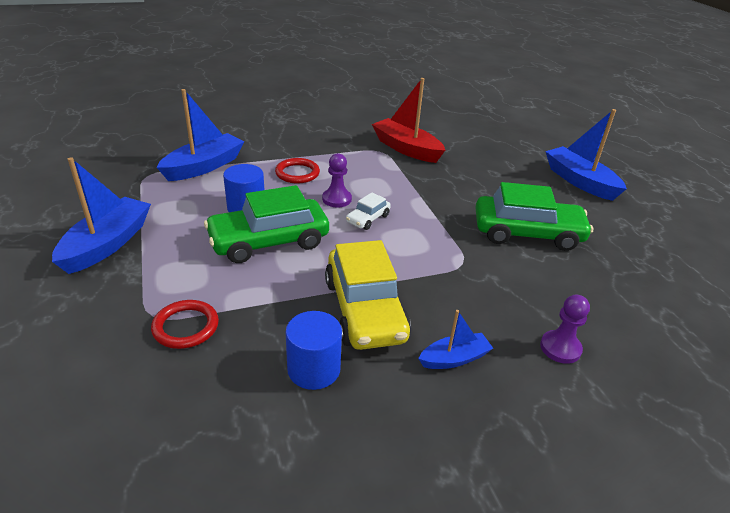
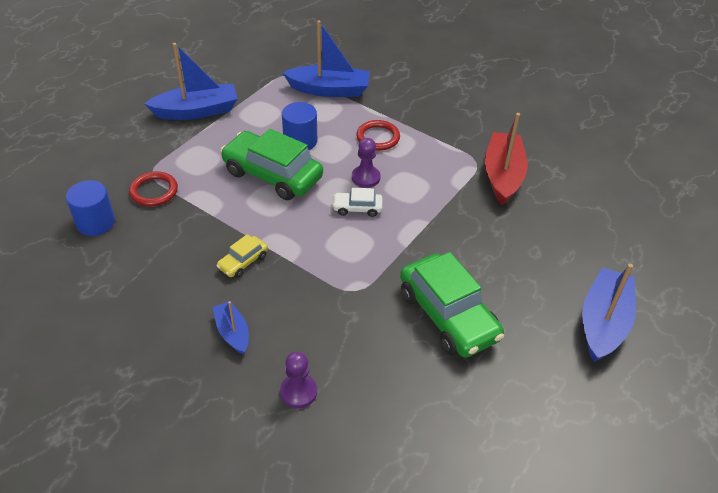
camera: 55 degrees right, 10 degrees up
blue cylinder [286,311,342,390] -> blue cylinder moved to [66,180,115,236]
yellow car [325,240,411,350] -> yellow car [216,234,268,278], size x0.47
blue boat [418,310,493,369] -> blue boat turned 150 degrees counterclockwise [213,301,249,355]

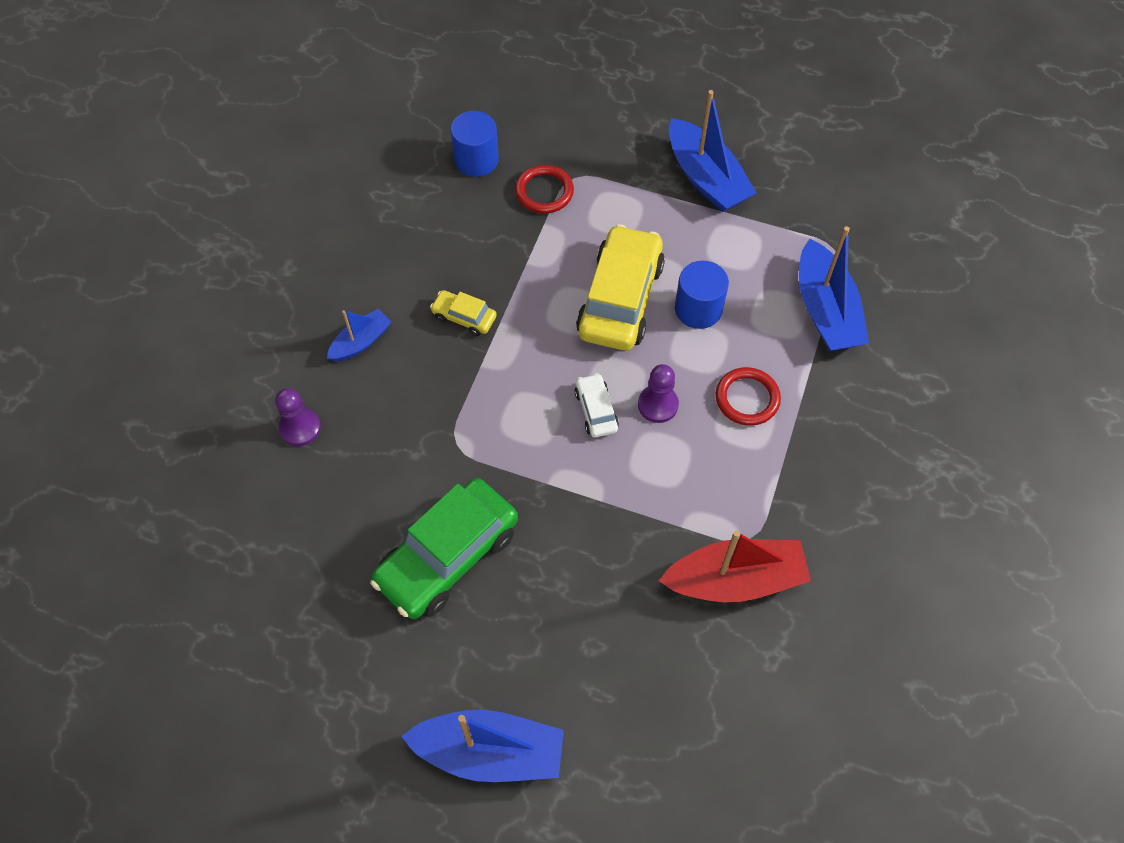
camera: 75 degrees right, 15 degrees up
green car [220,129,323,200] -> yellow car [576,224,665,351]

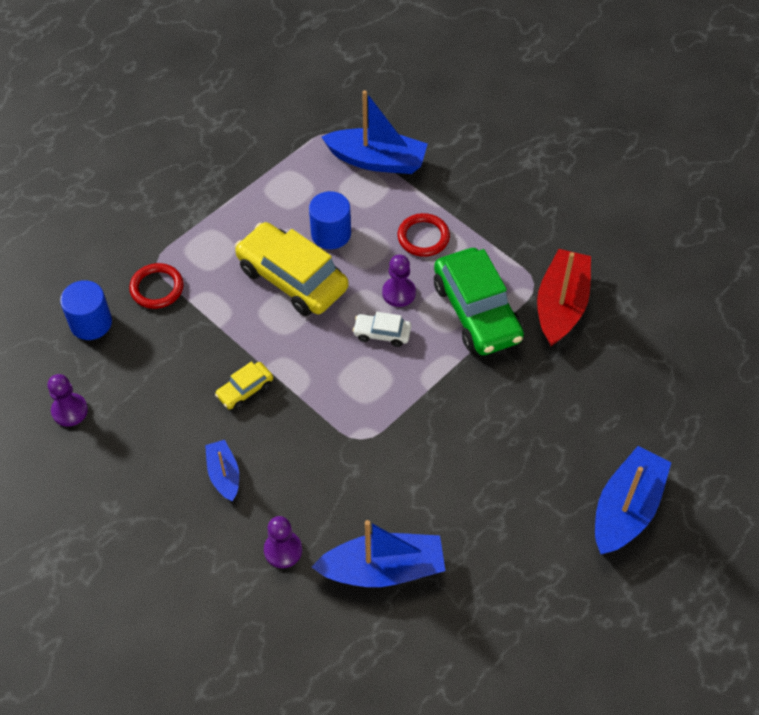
camera: 65 degrees left, 5 degrees down
green car [370,478,518,619] -> green car moved to [434,248,524,355]
blue boat [669,90,757,212] -> blue boat moved to [312,520,445,587]
none -> purple pawn [47,374,88,427]

